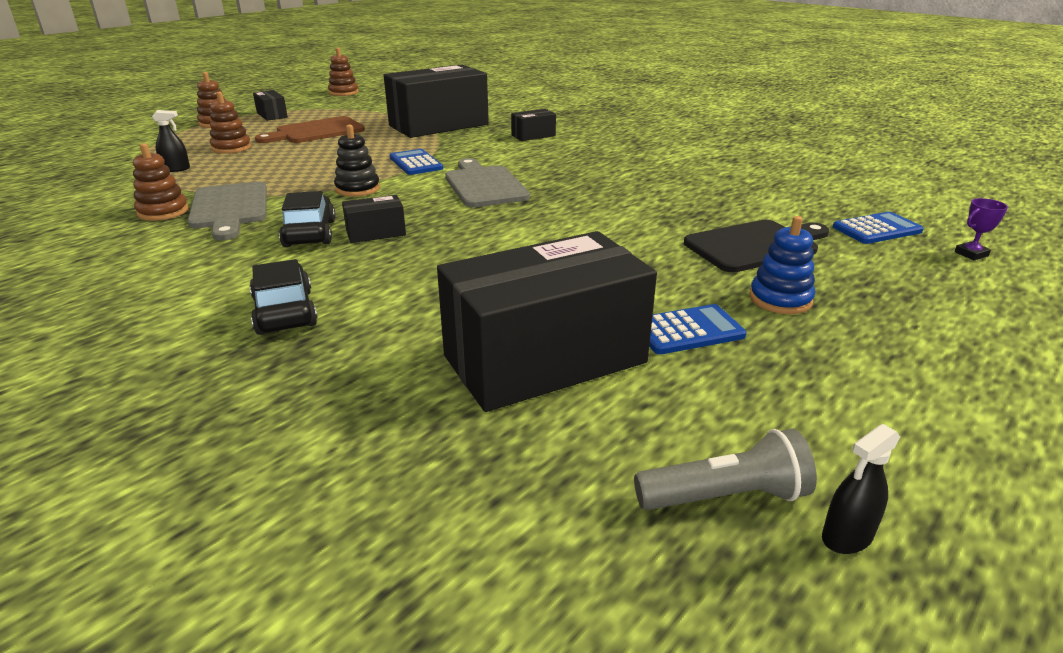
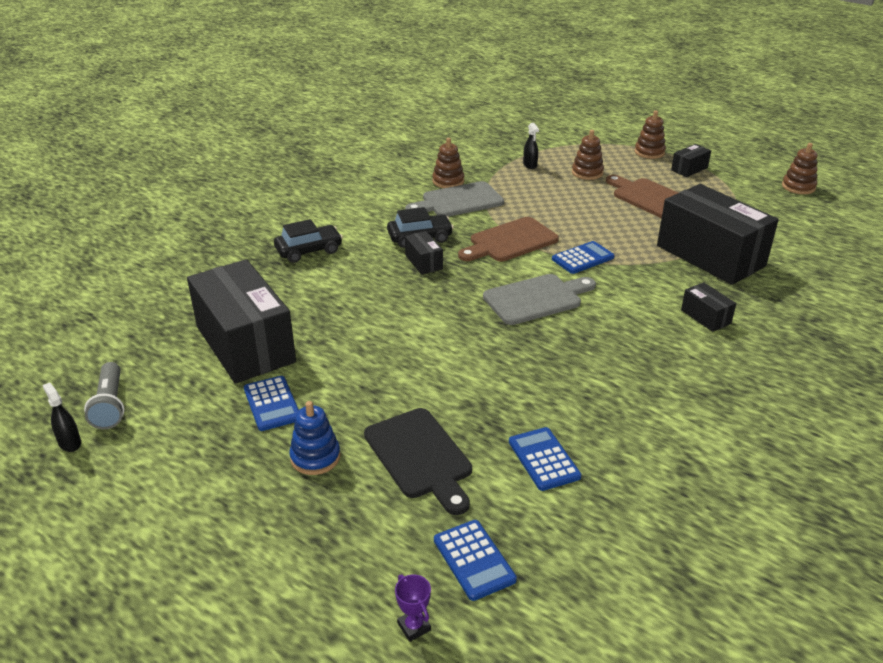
camera: 85 degrees right, 5 degrees up
black stacking toy [334,125,380,197] -> brown cutting board [458,217,559,262]
none -> blue calculator [509,427,581,491]

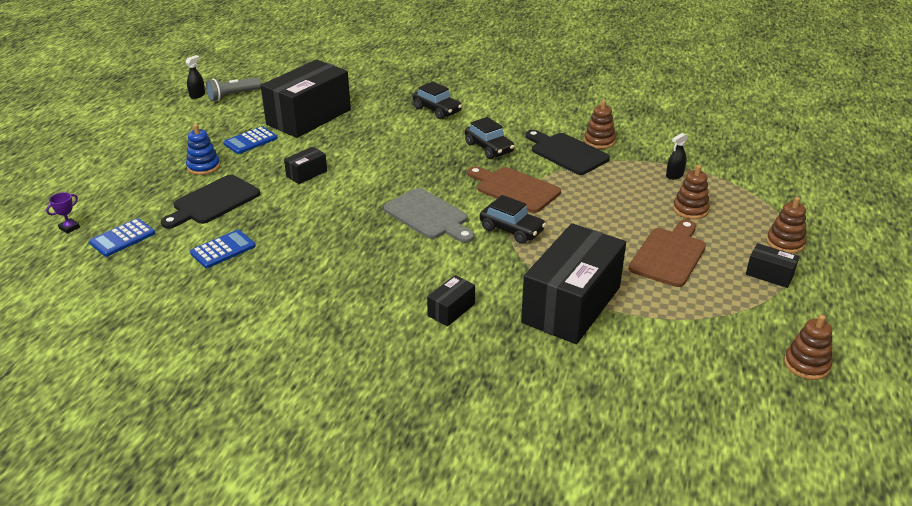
camera: 70 degrees right, 0 degrees up
grey cutting board [405,181,504,217] -> black cutting board [525,130,610,175]
black box [405,231,443,275] -> black box moved to [284,147,327,184]
blue calculator [552,241,615,274] -> black car [479,195,546,244]

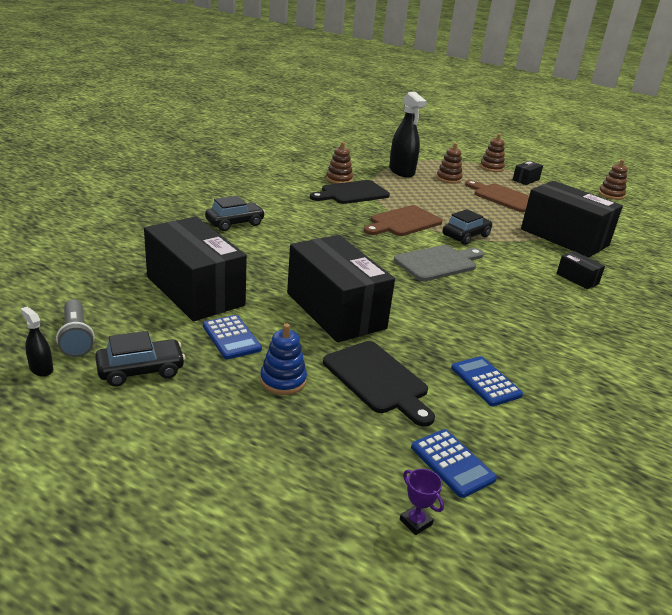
camera: 80 degrees left, 5 degrees down
black box [284,147,327,184] -> black box [287,235,395,343], size x2.35
black car [465,117,515,159] -> black car moved to [95,331,185,387]
black spray bottle [666,133,688,180] -> black spray bottle [389,92,427,178], size x2.17

